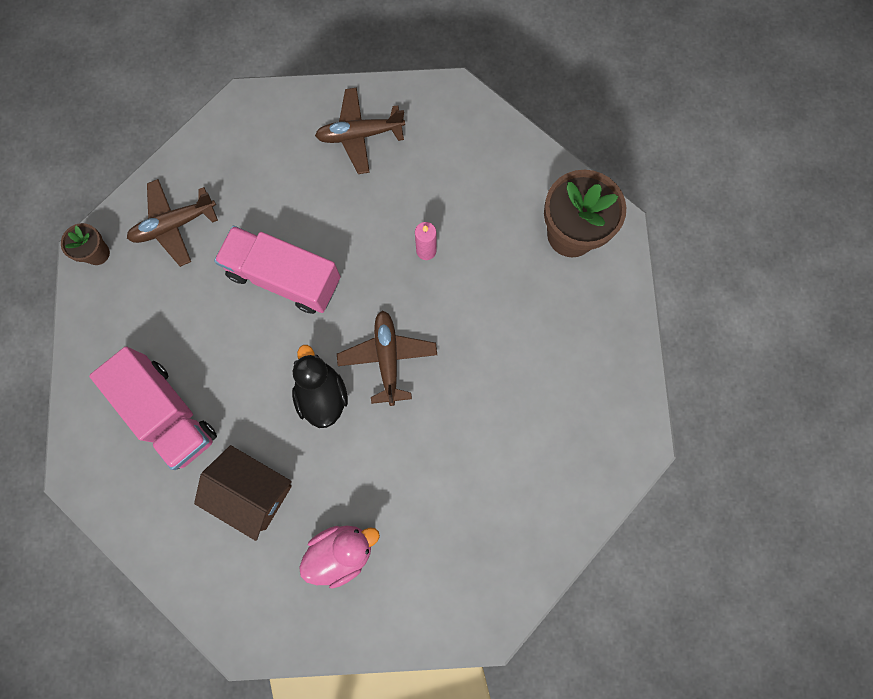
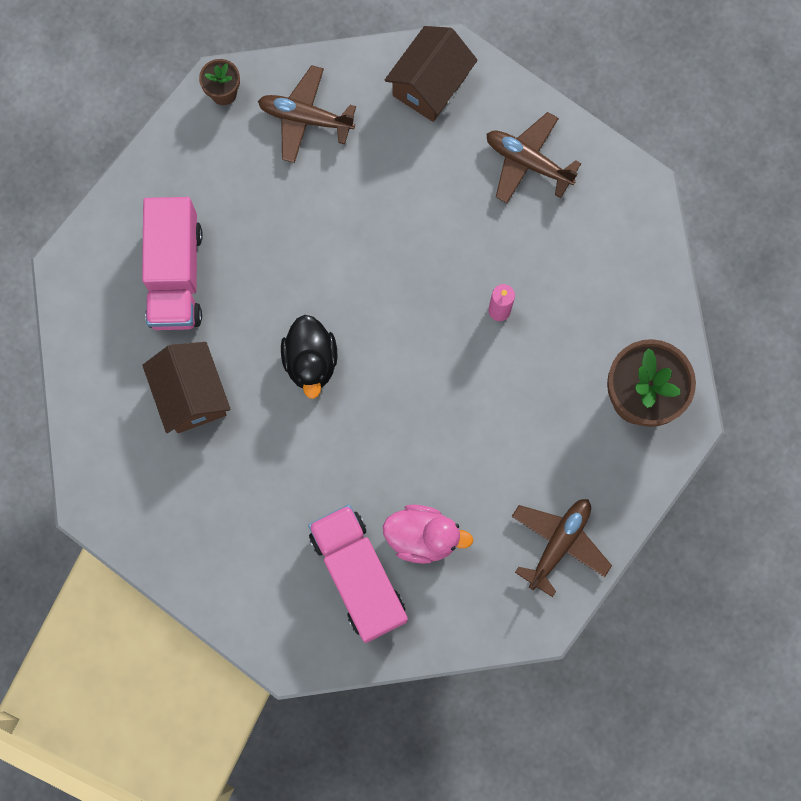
camera: 40 degrees right, 0 degrees up
pink truck [214,226,341,314] -> pink truck moved to [308,505,408,643]
black duck [292,345,348,428] -> black duck turned 150 degrees clockwise [281,315,338,399]
pink duck [299,525,380,589] -> pink duck moved to [383,505,473,564]
brown plane [337,310,437,406] -> brown plane moved to [511,499,612,597]
none -> brown house [384,26,478,122]

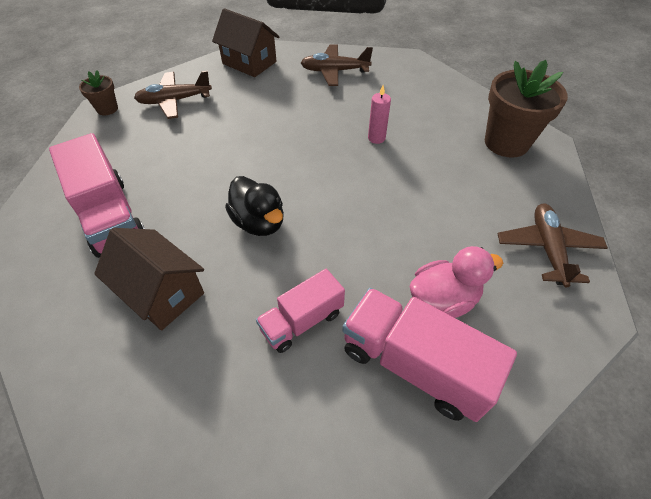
camera: 30 degrees left, 25 degrees down
brown house [384,26,478,122] -> brown house turned 60 degrees counterclockwise [212,8,279,77]
none -> pink truck [256,269,345,353]

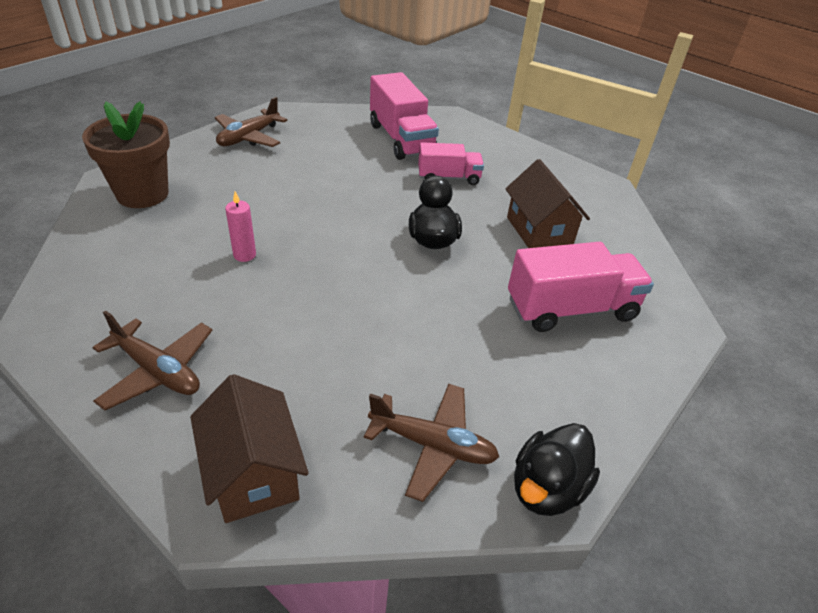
camera: 150 degrees left, 10 degrees down
pink truck [49,133,145,258] -> pink truck turned 75 degrees clockwise [508,242,654,332]
brown flower pot [79,70,118,115] -> black duck [514,423,600,516]
pink duck [410,246,503,318] -> none

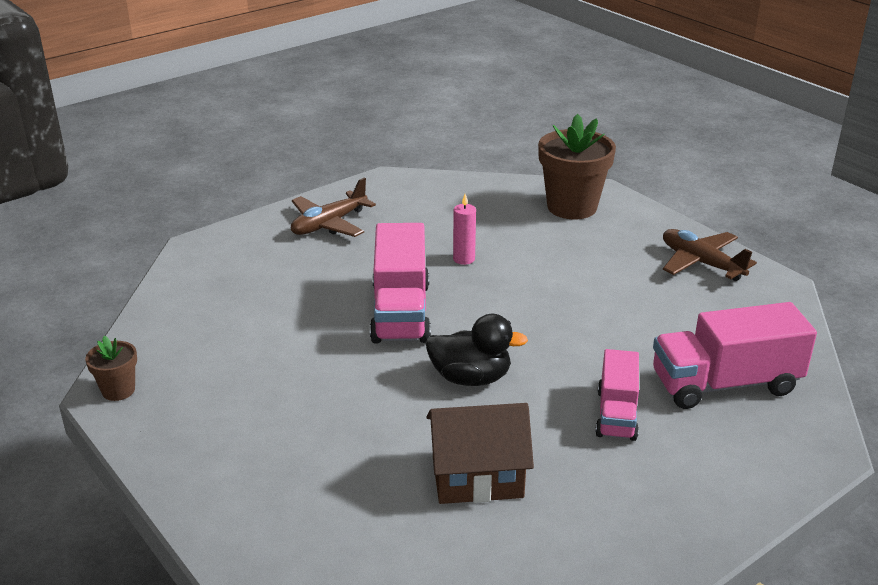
camera: 105 degrees right, 10 degrees down
brown house [190,374,309,523] -> none
brown plane [364,384,499,502] -> none
pink truck [508,242,654,332] -> pink truck moved to [370,223,431,344]
black duck [514,423,600,516] -> brown flower pot [85,336,137,401]

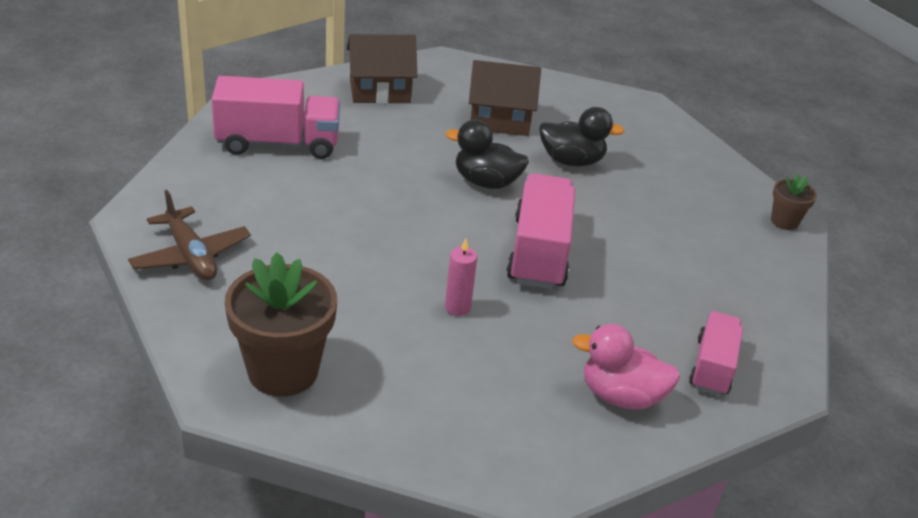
camera: 175 degrees left, 5 degrees up
brown plane [291,178,376,237] -> pink duck [572,324,680,410]
pink truck [595,349,639,441] -> pink truck moved to [689,311,743,396]
none -> brown house [347,34,417,104]
none -> black duck [539,107,624,166]

